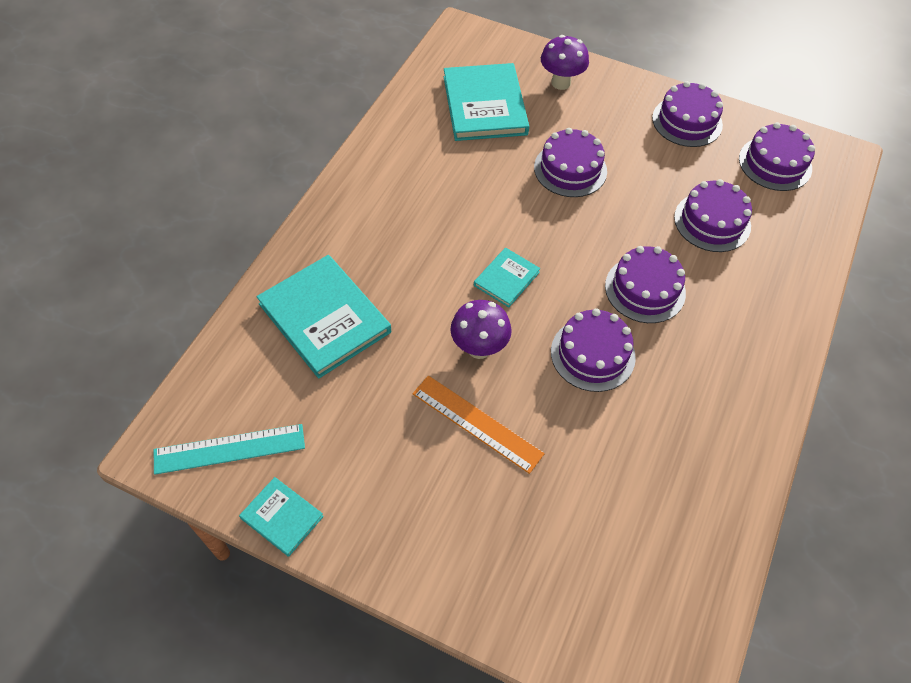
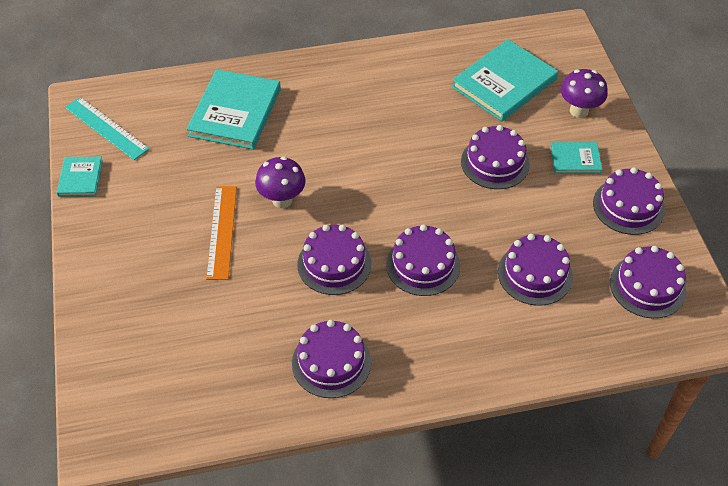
camera: 55 degrees right, 5 degrees down
turquoise book [474,247,540,308] -> turquoise book moved to [550,142,603,174]
none -> purple cake [292,320,371,398]

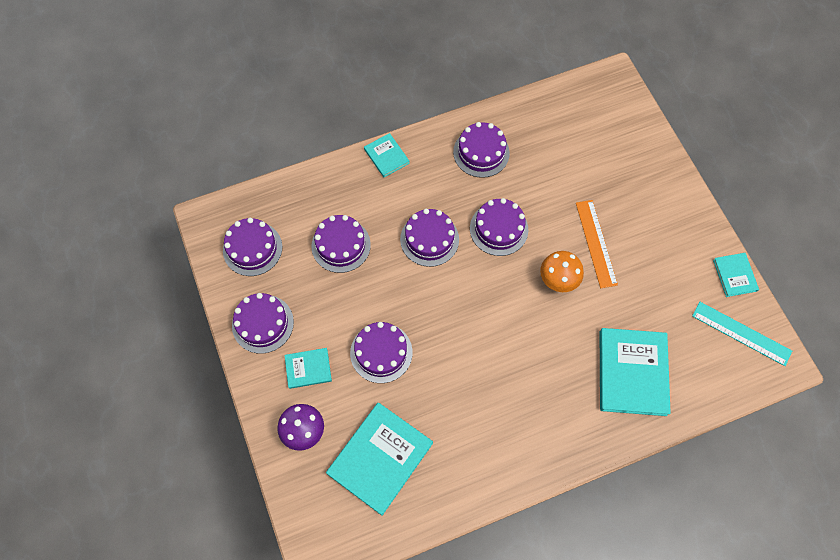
camera: 170 degrees right, 15 degrees up
purple mushroom [255,156,306,208] -> orange mushroom [540,251,584,292]
none -> turquoise book [364,133,410,177]

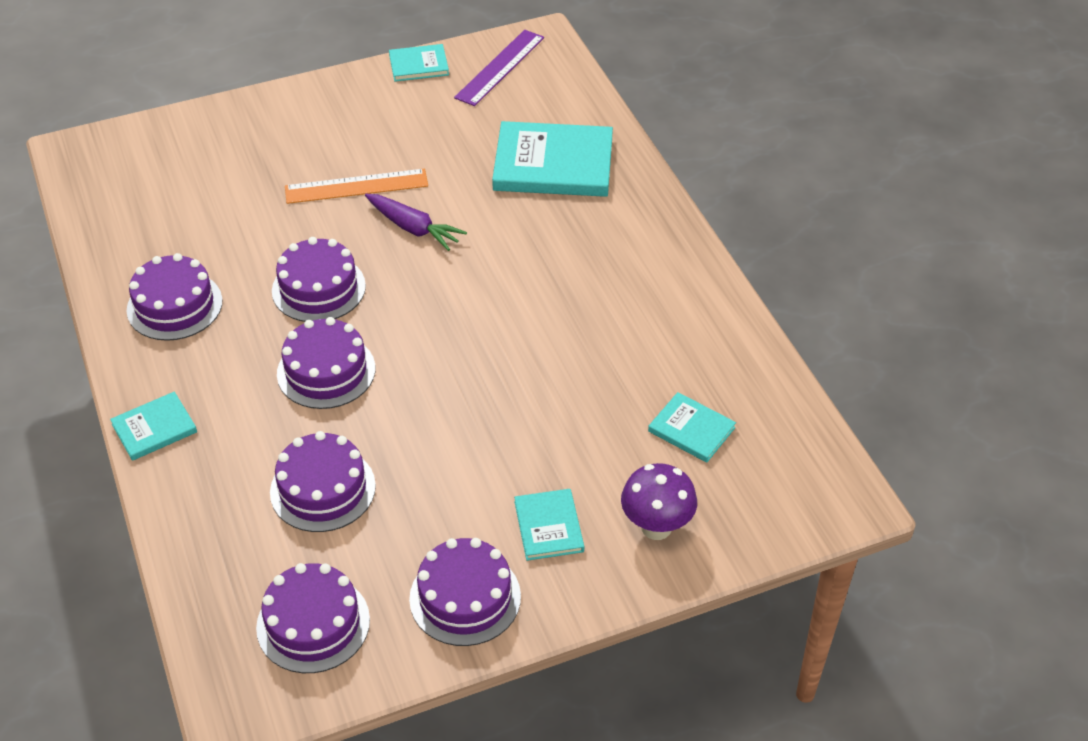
camera: 90 degrees left, 20 degrees down
turquoise book [326,403,433,516] -> turquoise book [648,392,736,463], size x0.52
purple cake [350,322,413,383] -> none
orange mushroom [540,251,584,292] -> purple carrot [365,194,467,251]
turquoise ruler [692,302,792,366] -> purple ruler [454,30,544,106]

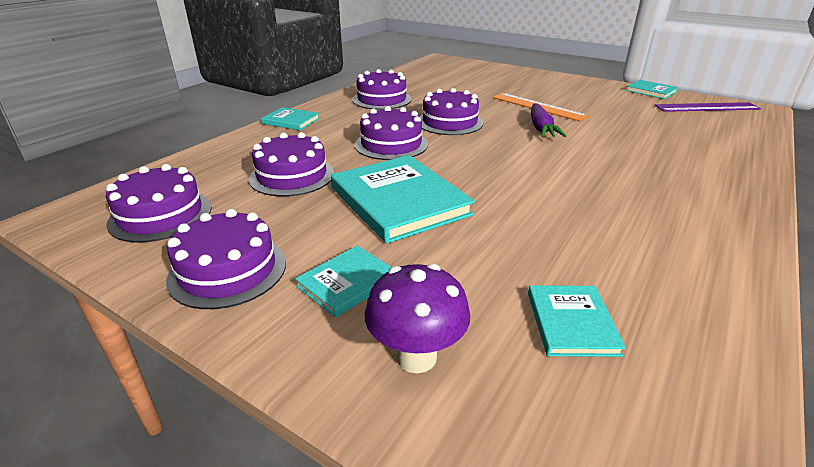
camera: 55 degrees right, 15 degrees down
turquoise book [492,121,613,197] -> turquoise book moved to [331,155,475,243]

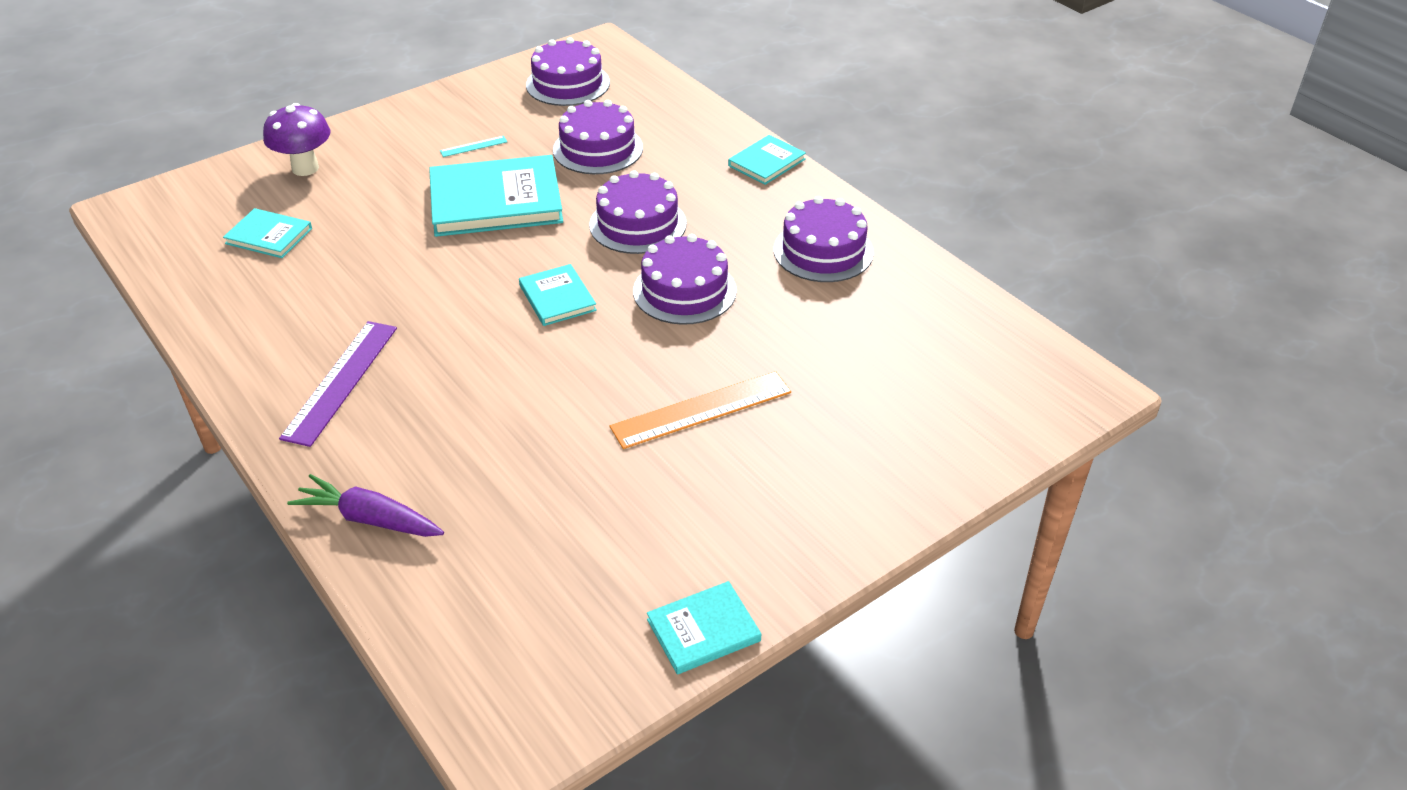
camera: 110 degrees right, 10 degrees up
purple cake [166,209,286,309] -> none
turquoise book [295,246,391,318] -> turquoise book moved to [519,264,597,326]
purple carrot [531,103,567,137] -> purple carrot moved to [287,474,444,537]
purple ruler [654,102,761,112] -> purple ruler moved to [279,321,397,447]
none -> turquoise ruler [440,136,507,157]

